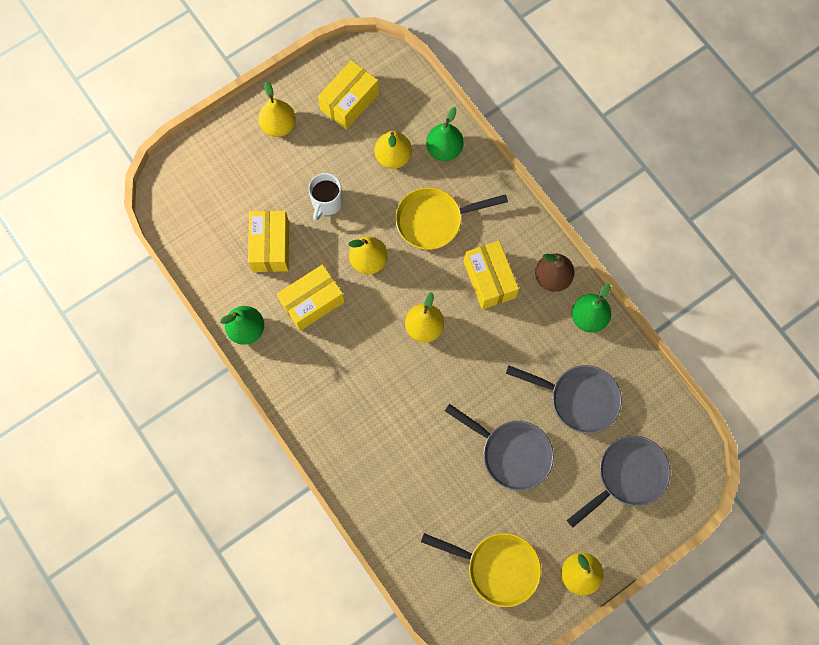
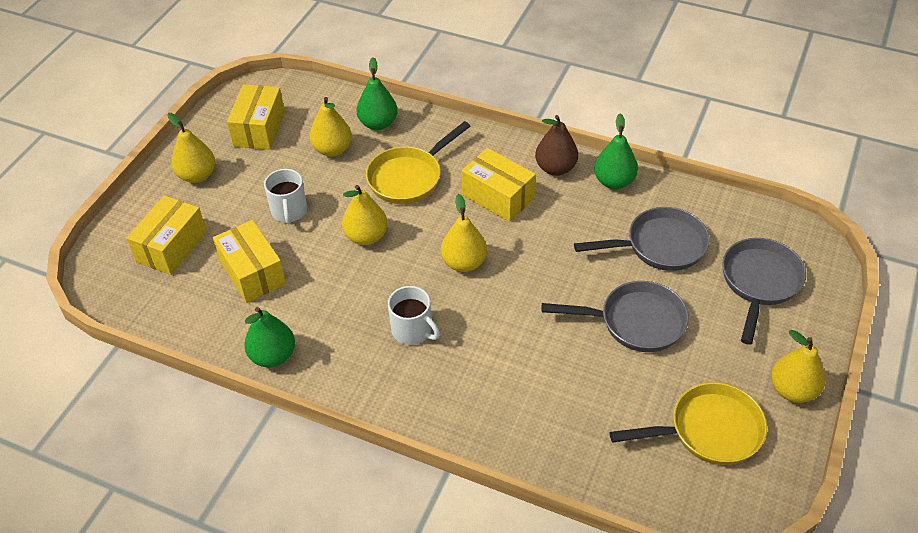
camera: 30 degrees left, 25 degrees down
yellow box [277,264,345,331] -> yellow box moved to [126,195,207,275]
none -> white mug [388,286,440,345]

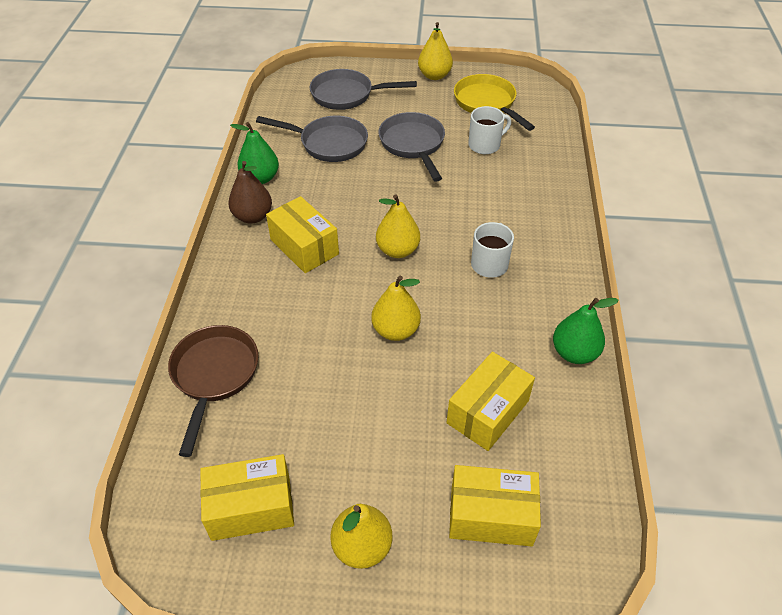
camera: 110 degrees left, 0 degrees up
white mug [264,169,307,225] -> white mug moved to [468,106,511,154]
yellow pear [310,97,352,156] -> none
green pear [357,57,398,130] -> brown pan [168,325,259,457]
yellow pan [366,121,470,204] -> none
yellow box [462,148,536,222] -> yellow box turned 60 degrees counterclockwise [266,196,339,273]
grey pan [574,207,710,271] -> grey pan turned 135 degrees clockwise [256,116,368,162]

